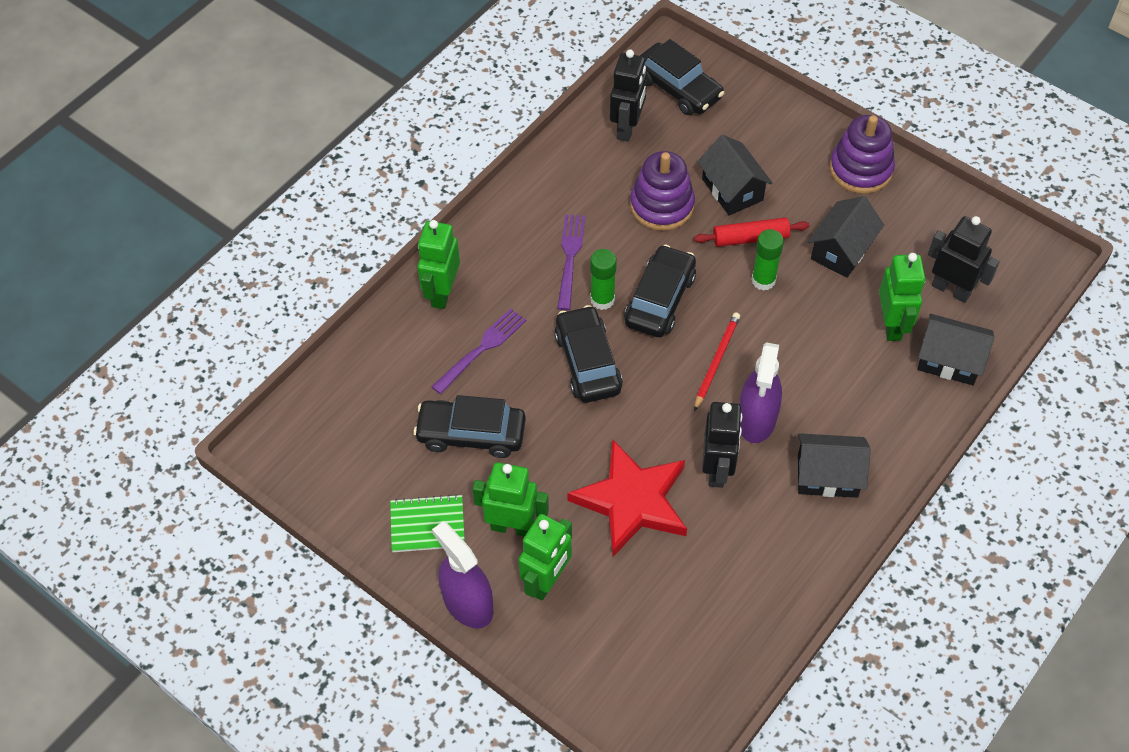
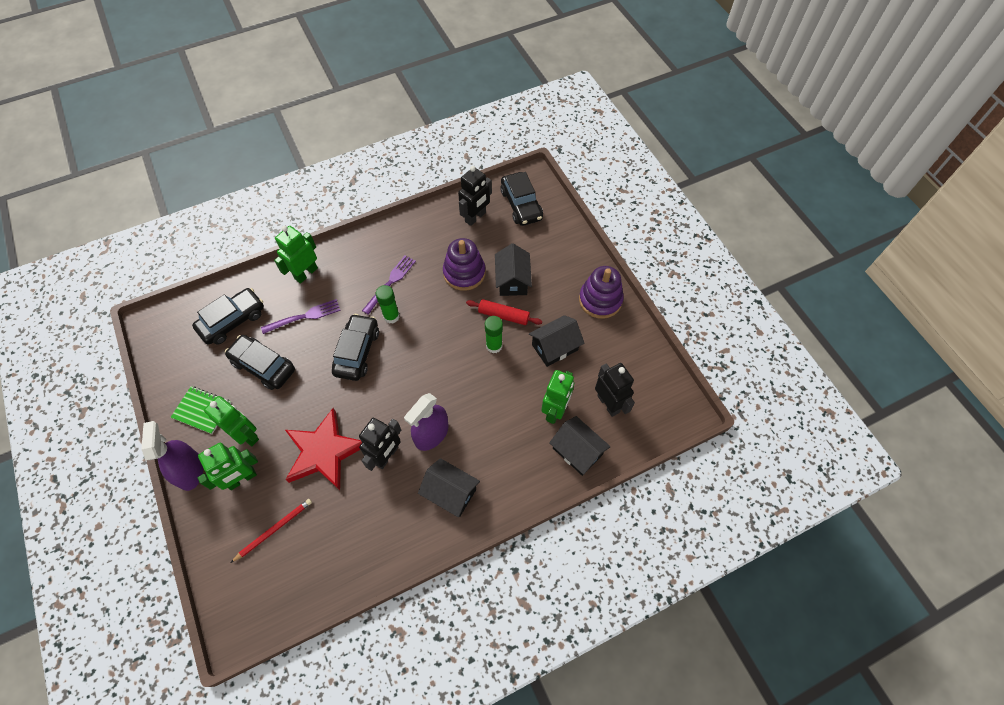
camera: 25 degrees right, 5 degrees up
black car [625,244,696,337] -> black car moved to [192,288,264,345]
red pencil [694,312,740,411] -> red pencil moved to [230,499,312,563]

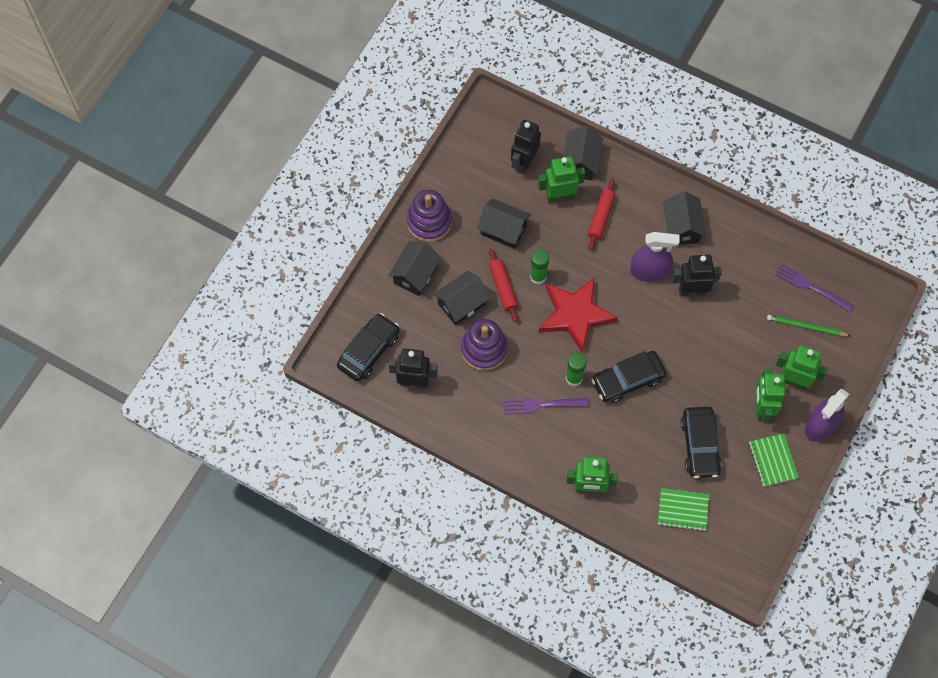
camera: 125 degrees left, 5 degrees up
black car [192,288,264,345] -> green notebook [658,488,709,532]
red pencil [230,499,312,563] -> green pencil [767,315,850,336]
purple fork [261,299,341,334] -> purple fork moved to [775,263,853,312]
red star [285,408,362,490] -> red star moved to [538,277,618,353]
none -> black house [388,241,442,296]
none -> red rolling pin [588,179,615,250]

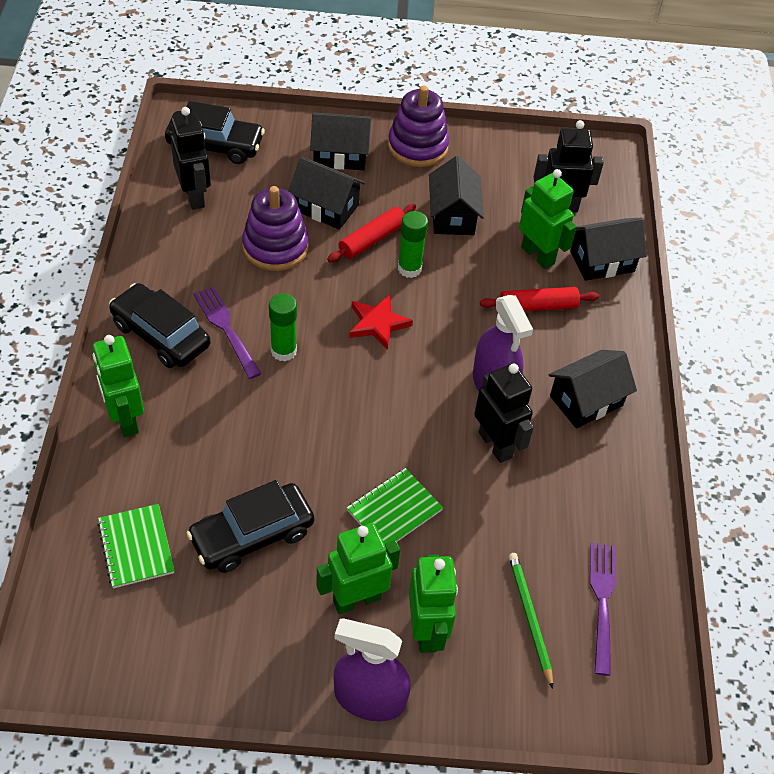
camera: 60 degrees right, 15 degrees down
red star [538,277,618,353] -> red star [349,295,413,350], size x0.55
black car [591,351,666,404] -> black car moved to [109,283,210,368]
green notebook [749,433,799,487] -> green notebook moved to [347,468,443,545]

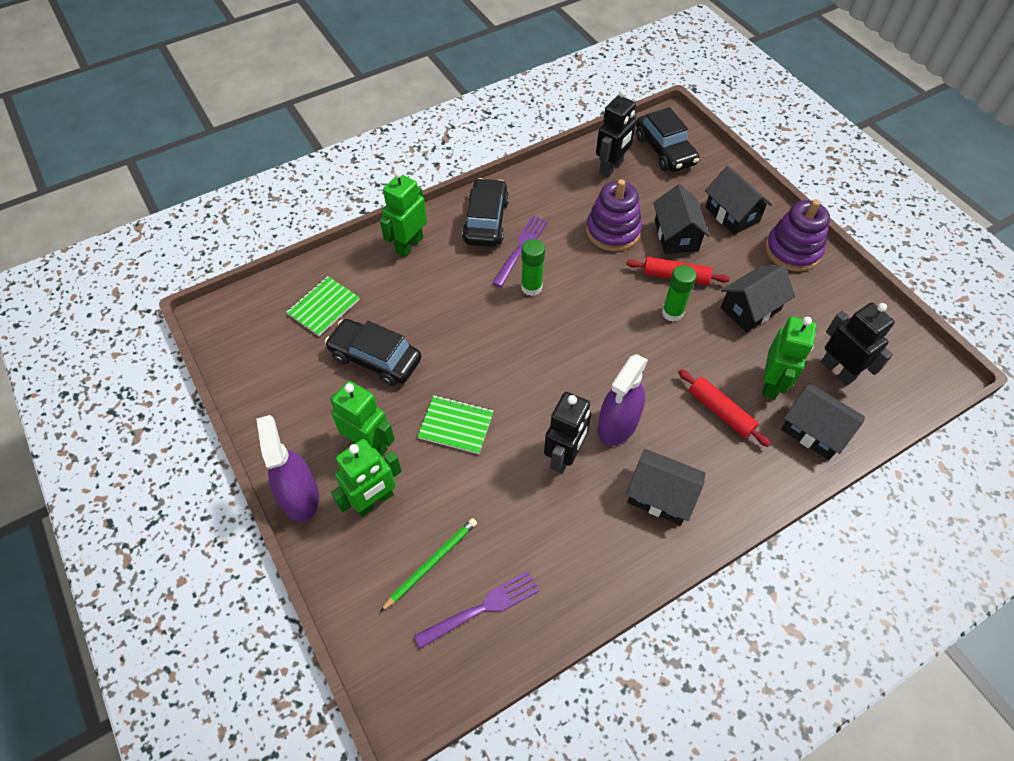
camera: 60 degrees right, 5 degrees up
red star [349,295,413,350] -> none

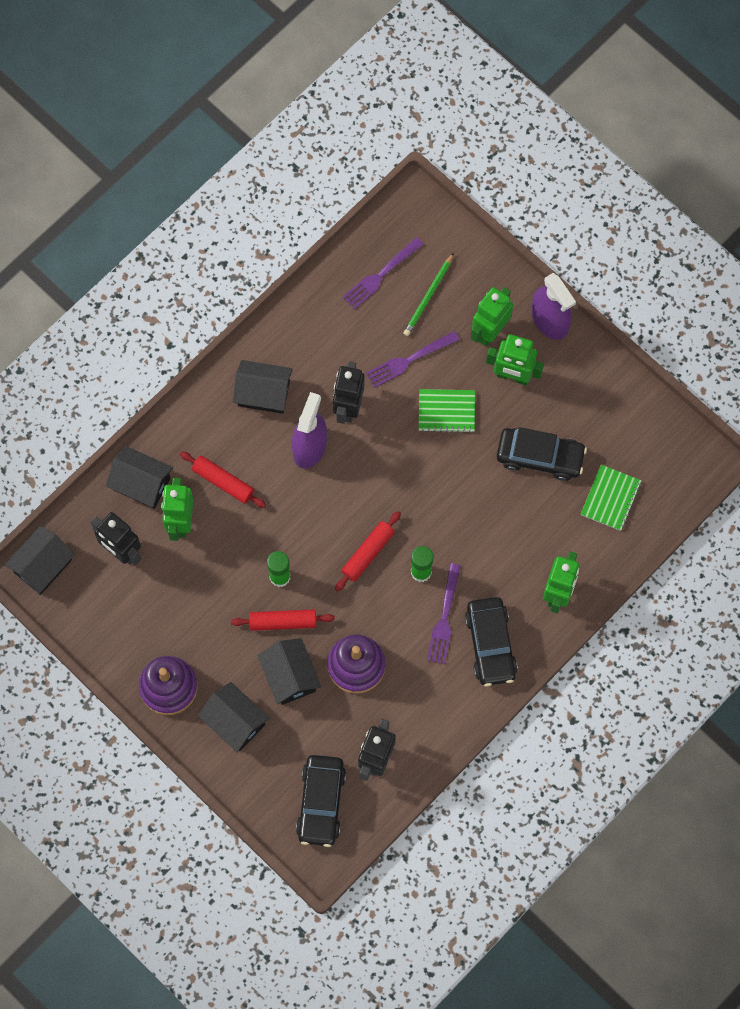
camera: 165 degrees right, 15 degrees up
black car [636,107,699,172] -> black car turned 135 degrees counterclockwise [296,755,346,847]
black house [721,265,795,332] -> black house moved to [5,526,75,595]
none -> red rolling pin [335,511,401,592]
none -> purple fork [366,331,460,388]

